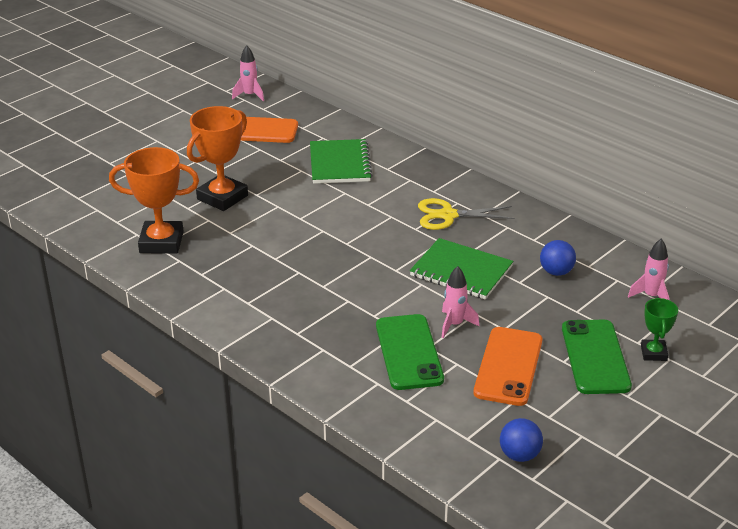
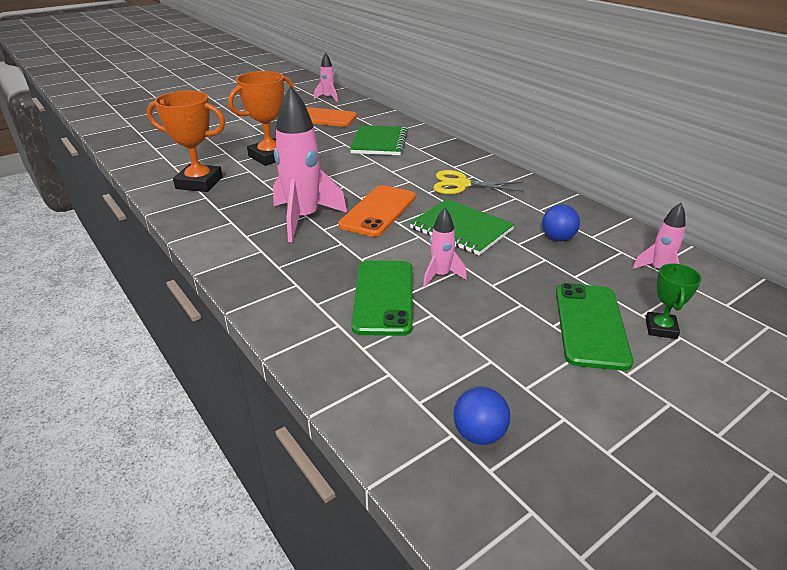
camera: 10 degrees right, 0 degrees up
orange phone [474,327,543,406] -> orange phone moved to [338,185,416,237]
none -> pink rocket [273,85,347,242]

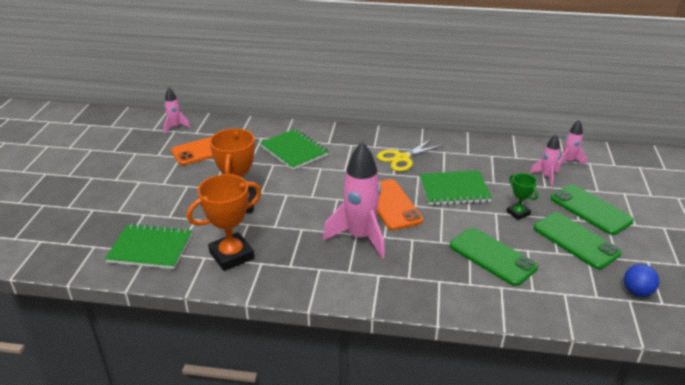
camera: 45 degrees left, 0 degrees up
pink rocket [423,208,467,287] -> pink rocket moved to [530,134,560,187]
blue ball [542,204,580,241] -> none
green trophy [646,263,702,339] -> green trophy moved to [506,173,538,220]
none -> green notebook [105,224,192,269]
none -> green phone [534,212,622,269]

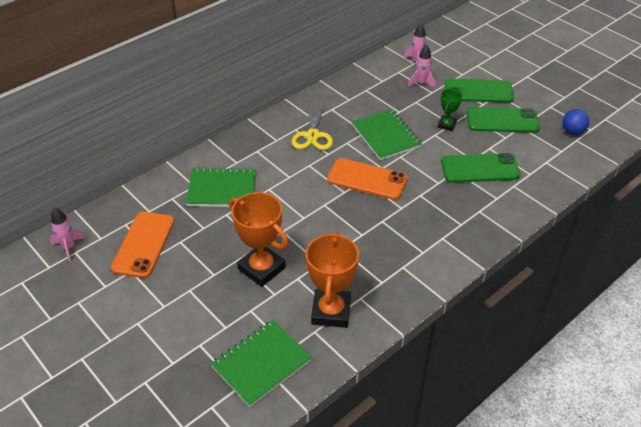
camera: 50 degrees left, 10 degrees up
pink rocket [323,141,385,259] -> none
green notebook [420,171,492,205] -> green notebook turned 60 degrees counterclockwise [352,109,422,160]
green trophy [506,173,538,220] -> green trophy turned 75 degrees counterclockwise [438,89,463,131]

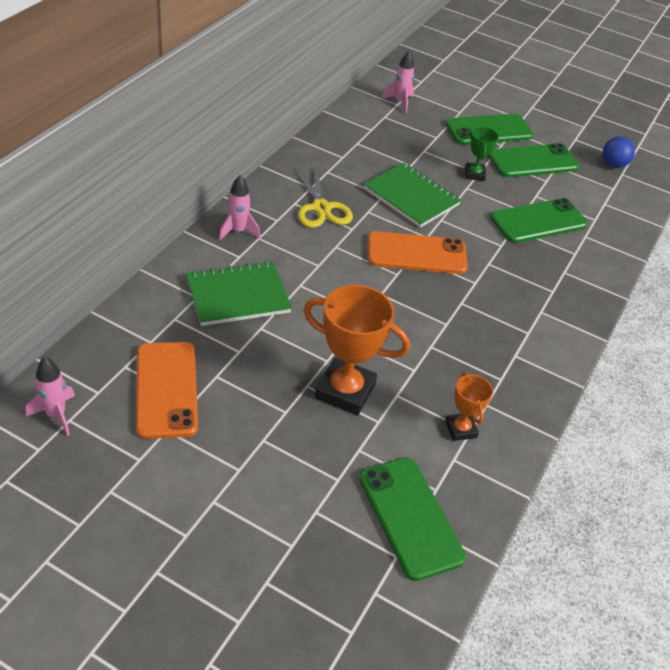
camera: 25 degrees left, 0 degrees up
green notebook [211,320,312,407] -> green phone [359,458,466,581]
orange trophy [306,231,359,328] -> orange trophy [445,372,493,441], size x0.54
pink rocket [408,44,435,90] -> pink rocket moved to [219,175,260,240]

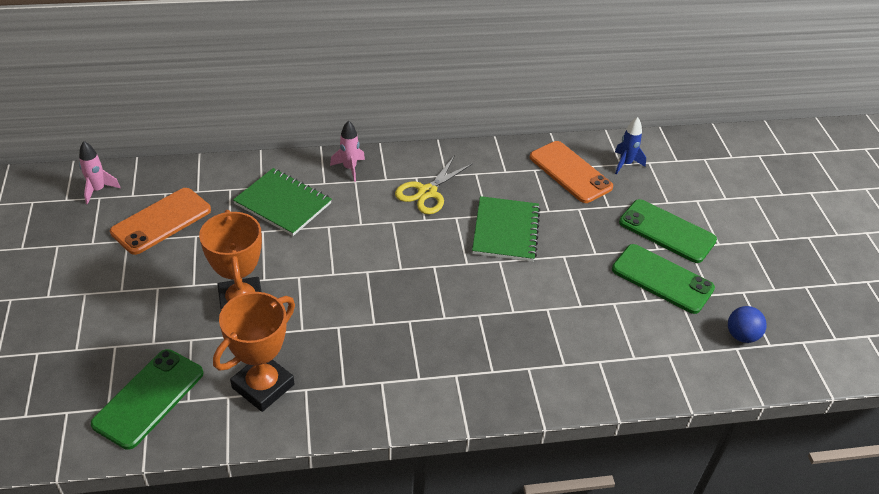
camera: 55 degrees right, 0 degrees up
orange phone [368,231,468,274] -> orange phone moved to [530,141,613,203]
pink rocket [382,51,414,113] -> blue rocket [615,117,646,174]
orange trophy [445,372,493,441] -> orange trophy [213,292,295,412], size x1.87
green trophy [465,127,499,181] -> none
green phone [490,198,588,243] -> none

